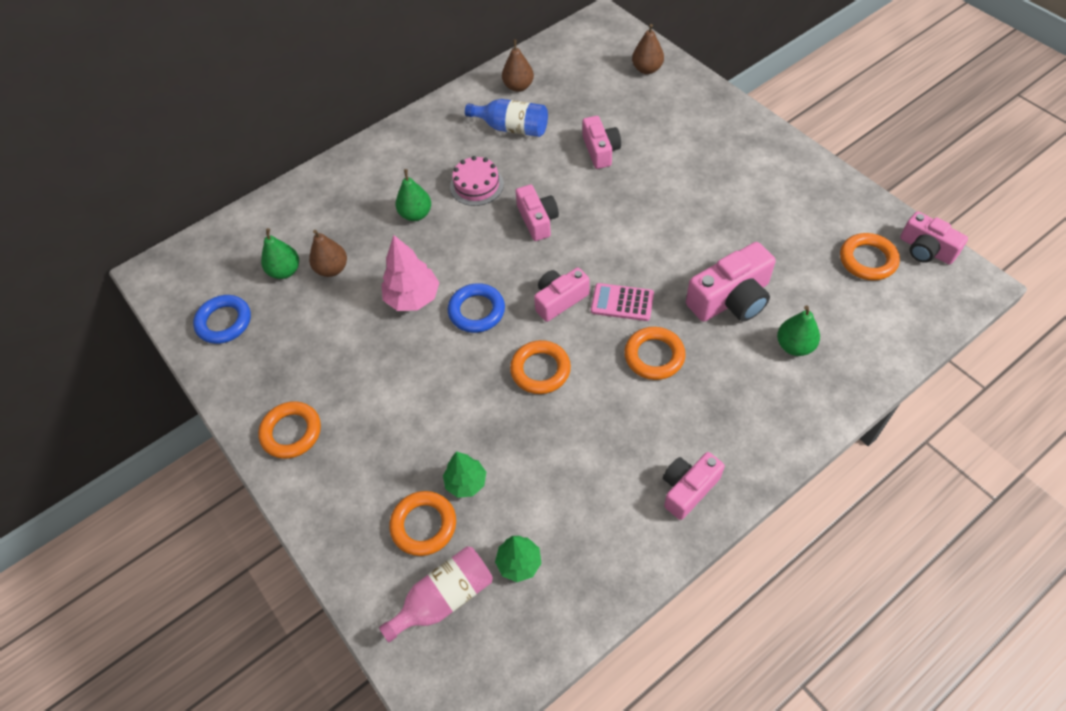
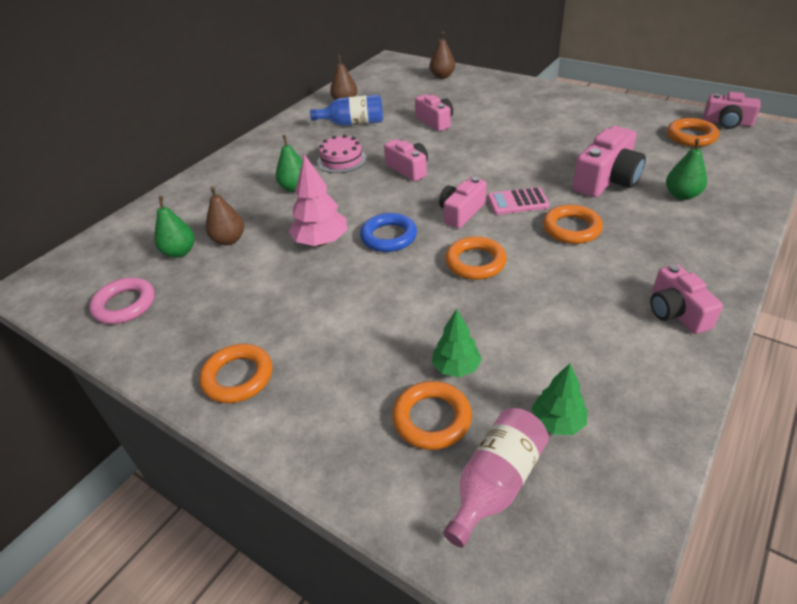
camera: 20 degrees left, 15 degrees down
blue ring [193,295,251,344] -> pink ring [89,277,155,324]
pink camera [663,452,725,520] -> pink camera turned 45 degrees counterclockwise [650,264,723,334]

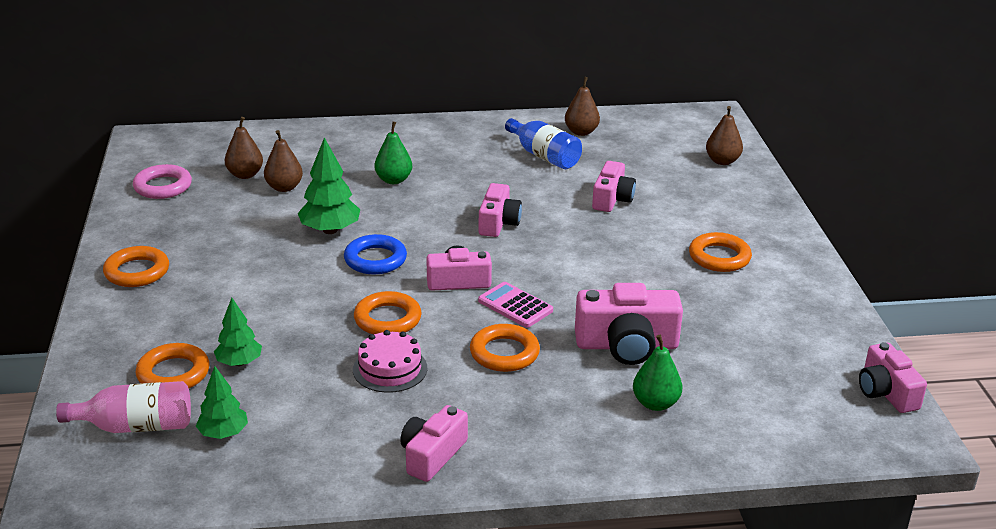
camera: 45 degrees right, 10 degrees down
green pear [154,196,195,258] -> brown pear [225,117,263,179]
pink tree [289,154,347,246] -> green tree [298,137,360,234]
pink cake [317,134,366,173] -> pink cake moved to [353,330,427,393]
orange ring [667,118,719,147] -> orange ring moved to [689,232,752,272]

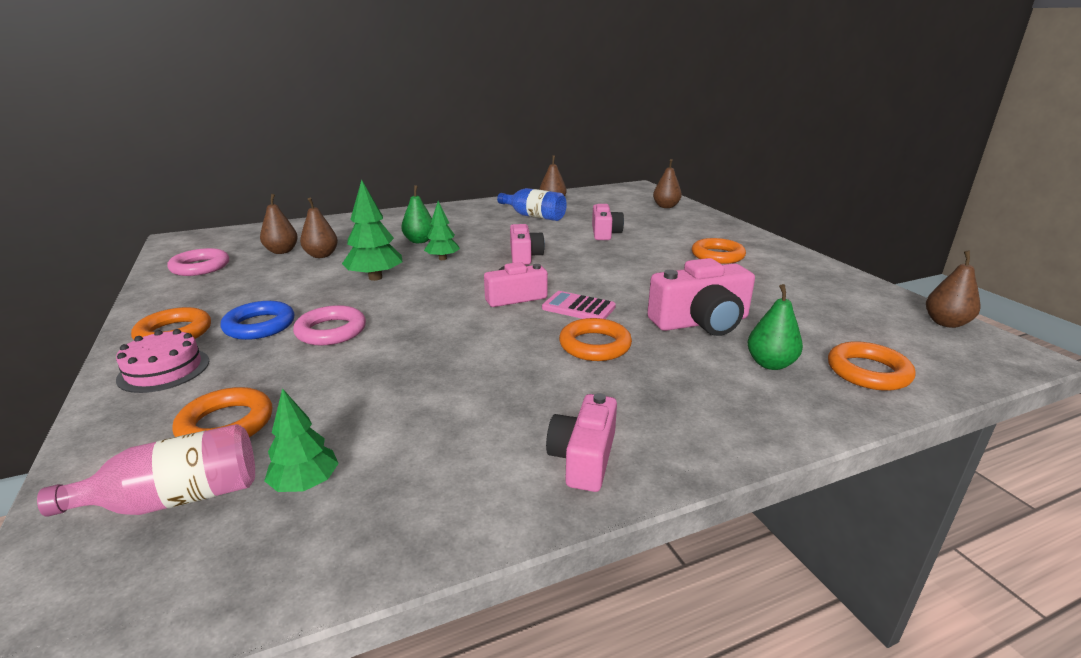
camera: 15 degrees left, 5 degrees down
green tree [214,298,262,366] -> green tree moved to [424,201,460,260]
blue ring [344,234,407,274] -> blue ring moved to [221,301,295,340]
pink cake [353,330,427,393] -> pink cake moved to [116,329,209,393]
orange ring [354,291,422,334] -> orange ring moved to [828,341,915,391]
pink camera [859,342,927,413] -> brown pear [926,250,980,328]
none -> pink ring [293,305,366,346]

